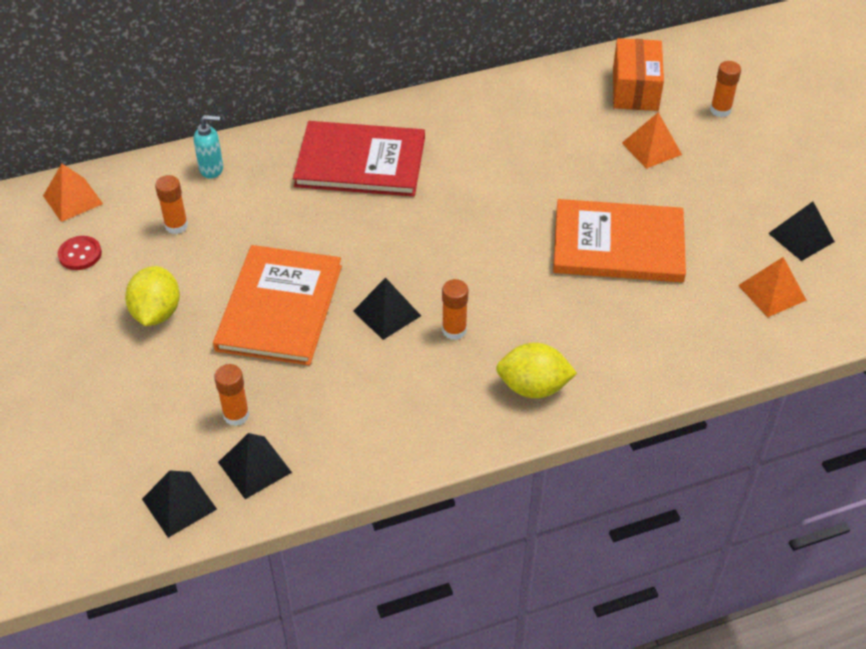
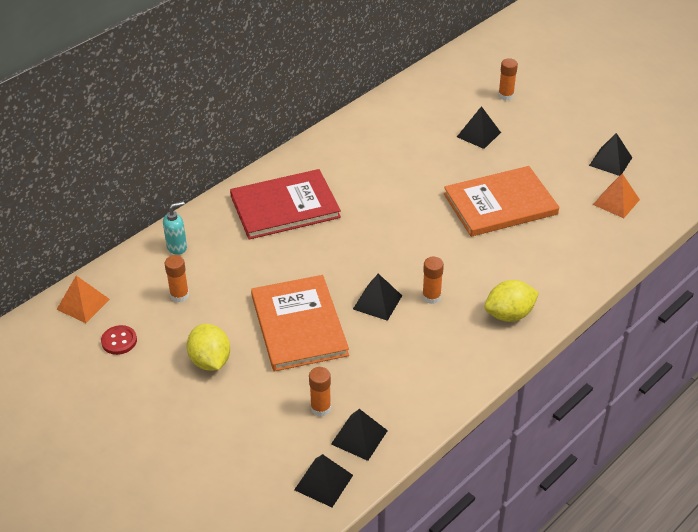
camera: 25 degrees left, 5 degrees down
orange box [613,38,664,111] -> none
orange pyramid [622,112,682,169] -> black pyramid [457,106,501,149]

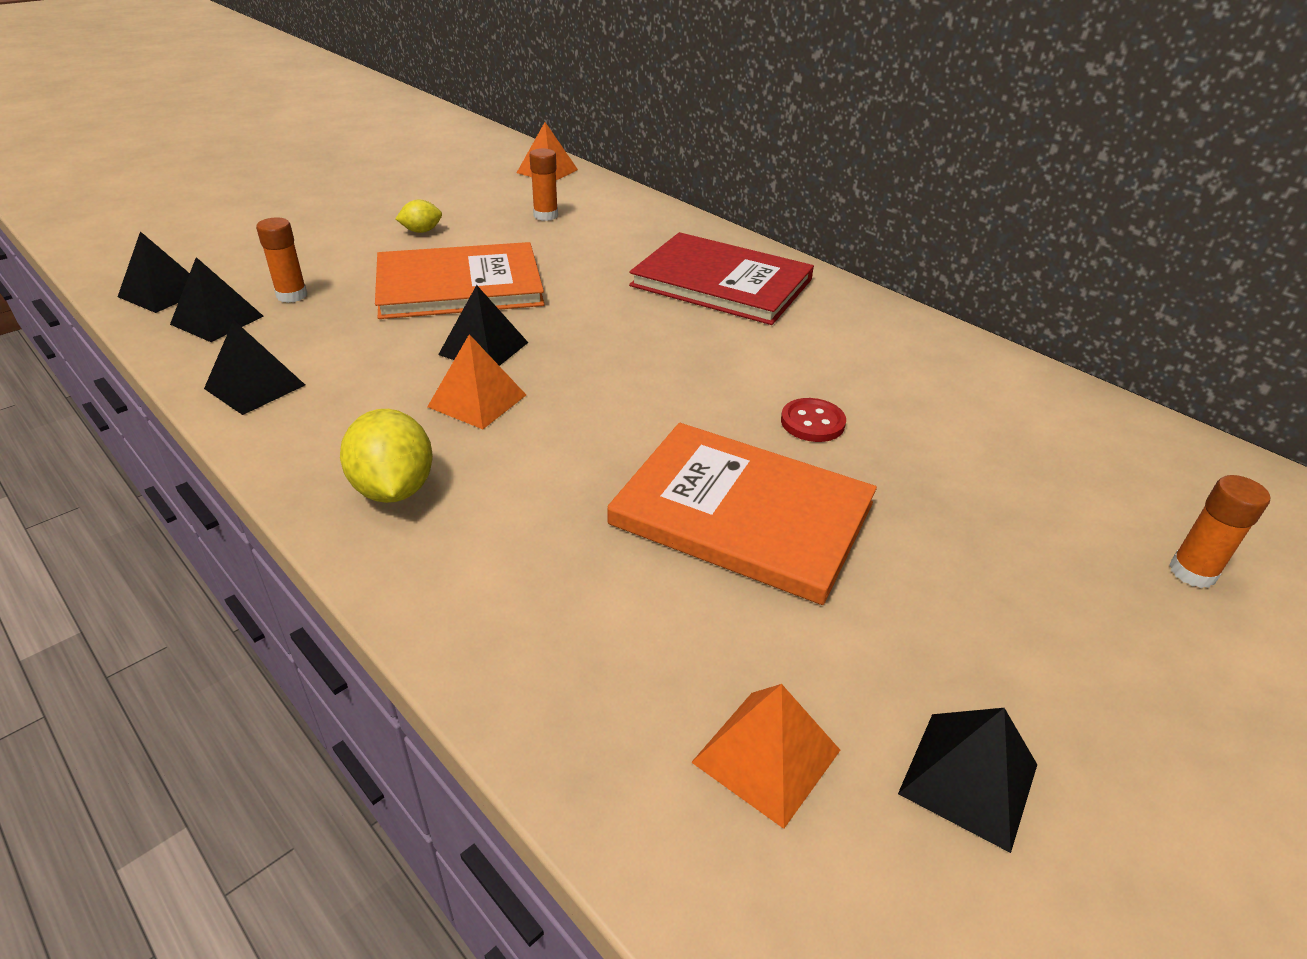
camera: 90 degrees right, 5 degrees down
red button [101,325,137,355] -> red button moved to [781,398,846,442]
turquoise soap dispenser [163,201,187,255] -> none
yellow lemon [187,324,230,371] -> yellow lemon [396,200,442,233], size x0.57
red book [230,169,341,240] -> red book turned 45 degrees counterclockwise [629,232,814,325]
orange glue stick [422,257,444,304] -> orange pyramid [427,334,526,429]
orange book [444,166,559,237] -> orange book turned 45 degrees counterclockwise [608,423,877,605]
black pyramid [457,106,501,149] -> black pyramid moved to [204,320,305,415]

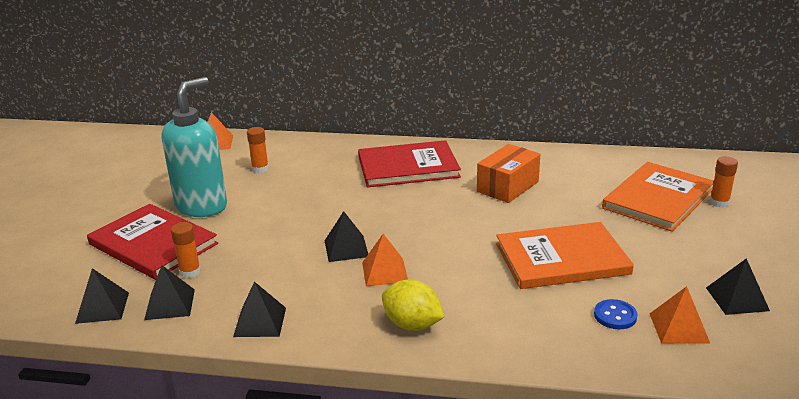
camera: 35 degrees left, 10 degrees down
orange book [375,242,545,319] -> orange book moved to [602,162,714,232]
yellow lemon [396,200,442,233] -> turquoise soap dispenser [162,77,227,217]
red button [781,398,846,442] -> none
none -> red book [87,204,218,280]
none -> orange box [477,144,540,203]
none -> blue button [594,299,637,329]

